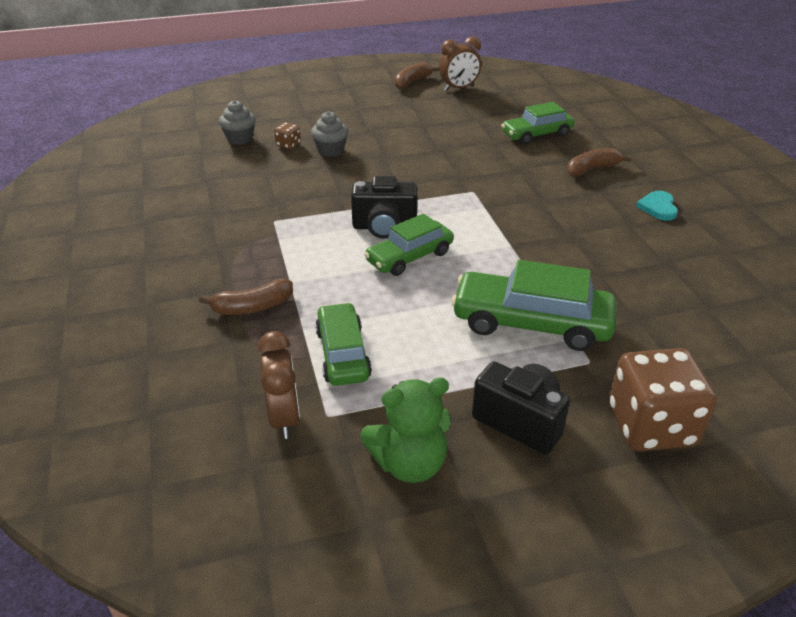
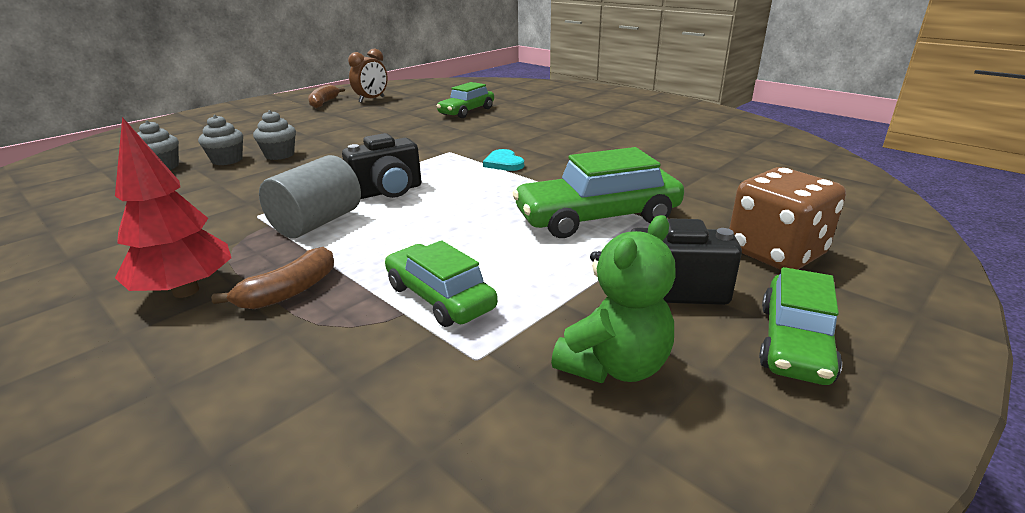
camera: 30 degrees left, 10 degrees down
brown clock [258,331,300,439] -> none
brown dice [274,122,301,149] -> grey cupcake [198,115,243,165]
green car [364,213,454,276] -> green car moved to [759,267,842,385]
brown banana [567,148,632,177] -> none
turquoise heart [636,191,678,221] -> turquoise heart moved to [483,149,524,171]
none -> red tree [115,117,231,298]
none -> grey cylinder [259,155,361,238]

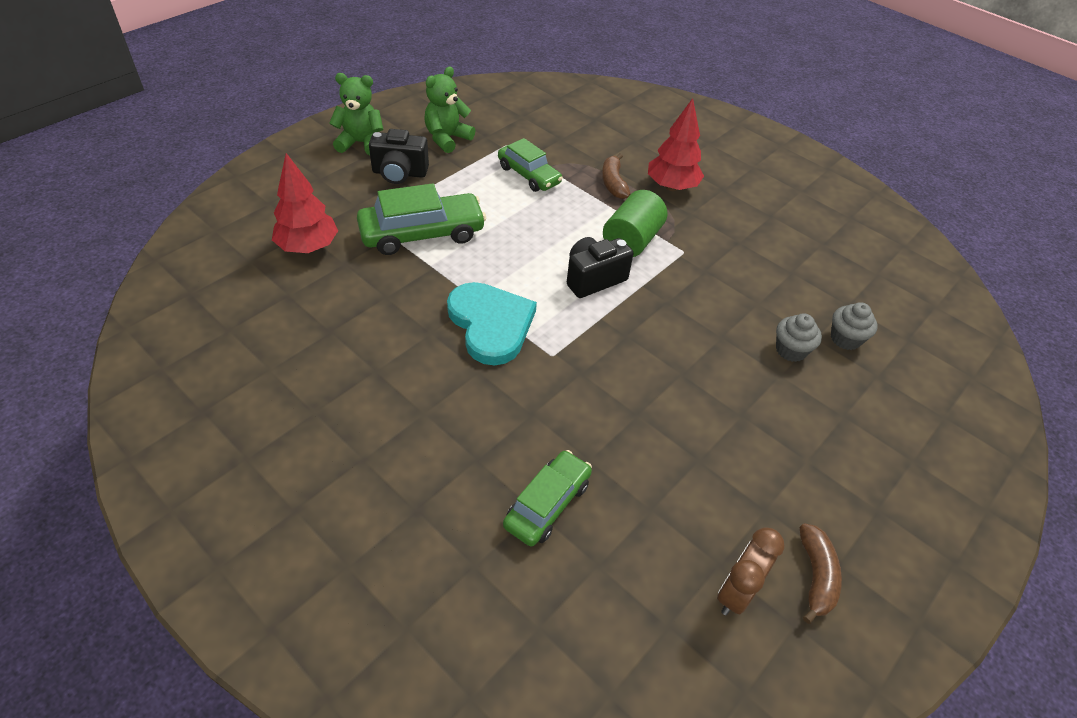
camera: 175 degrees right, 20 degrees up
brown banana [211,247,334,309] -> brown banana turned 45 degrees counterclockwise [602,153,631,199]
grey cupcake [253,110,296,160] -> none
grey cylinder [259,155,361,238] -> green cylinder [603,190,667,257]
turquoise heart [483,149,524,171] -> turquoise heart [447,282,537,365], size x2.11
brown dice [729,167,846,270] -> none
green car [759,267,842,385] -> green teddy bear [329,73,383,155]
none -> red tree [272,153,338,253]

